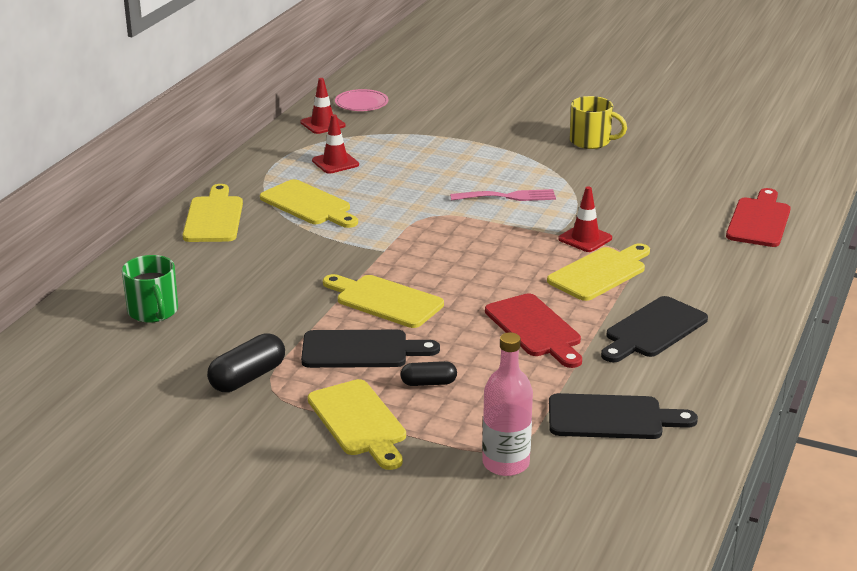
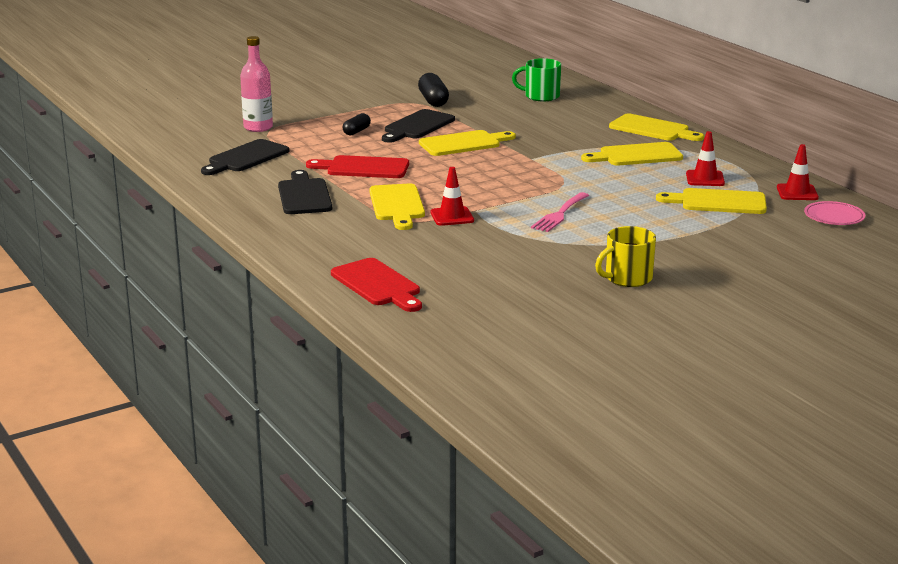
camera: 125 degrees right, 5 degrees down
yellow cutting board [308,379,406,470] -> yellow cutting board moved to [656,188,767,214]

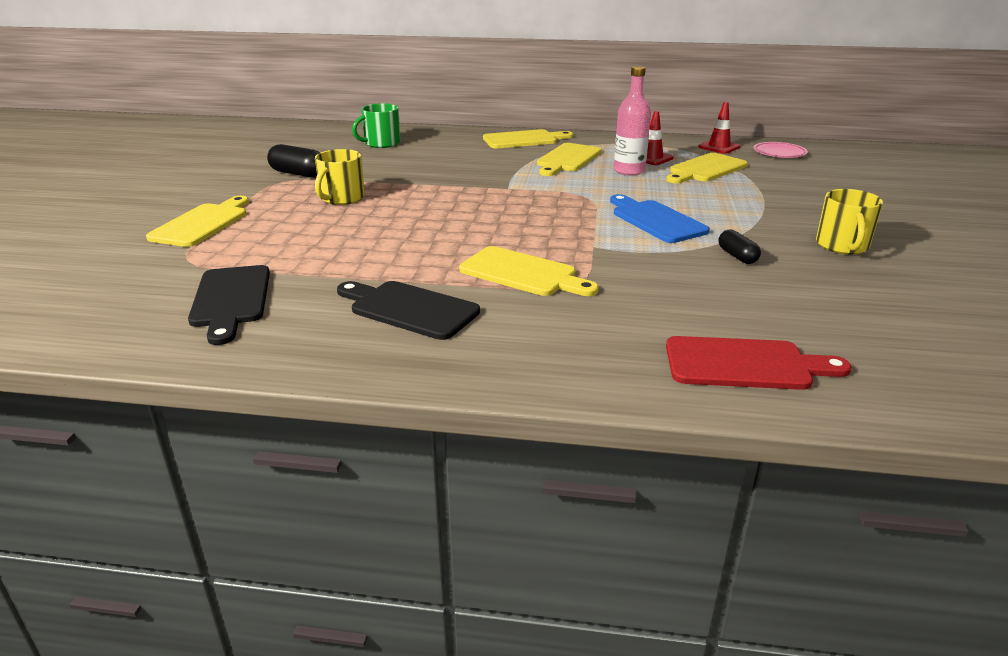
camera: 50 degrees left, 5 degrees up
pink bottle [240,36,273,132] -> pink bottle moved to [614,66,651,175]
red cutting board [306,155,409,178] -> none
black capsule [342,113,371,135] -> black capsule moved to [718,230,761,264]
black cutting board [382,109,455,143] -> yellow mug [315,149,365,205]
yellow cutting board [419,130,516,156] -> yellow cutting board moved to [146,196,249,247]
red traffic cone [430,167,474,226] -> none
pink fork [531,192,589,232] -> blue cutting board [610,194,710,243]

